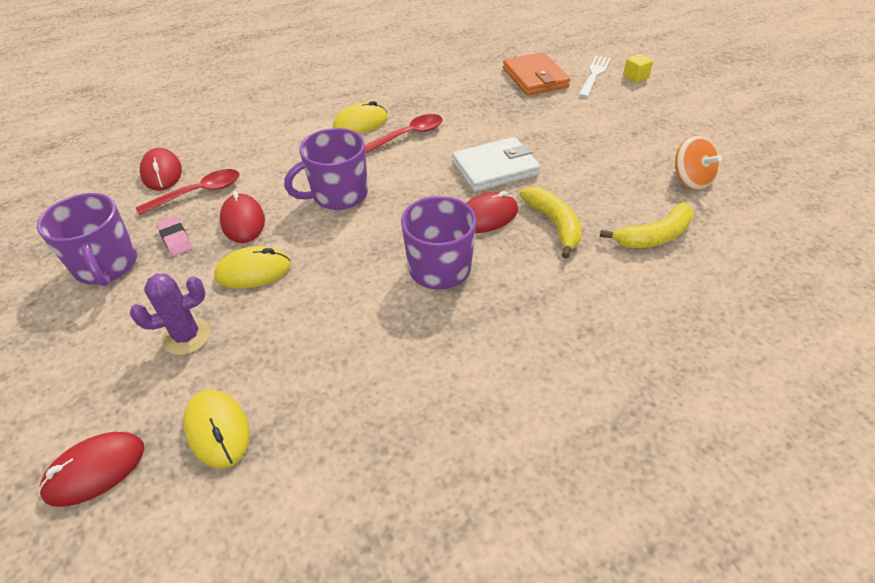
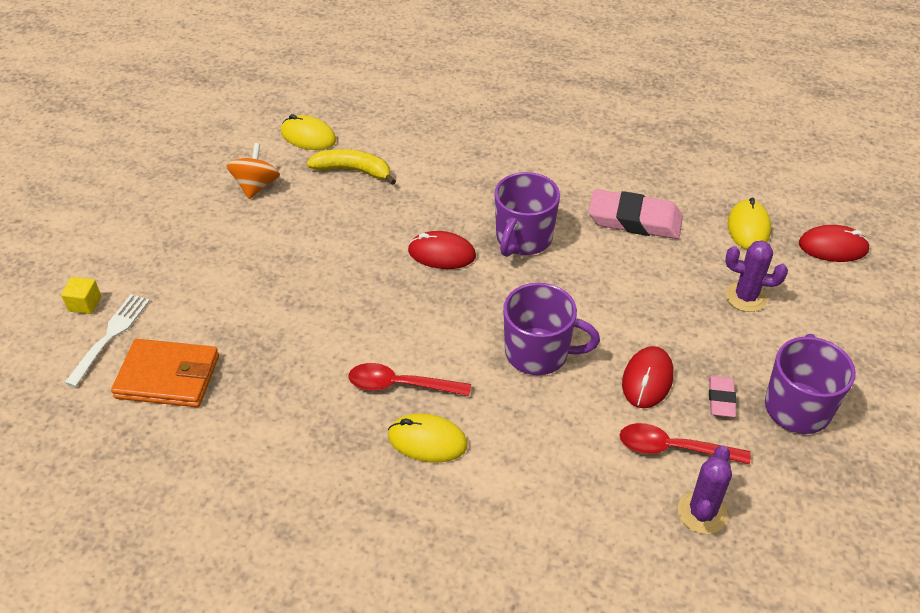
camera: 140 degrees left, 0 degrees up
red mouse [140,148,182,191] -> purple cactus [678,446,732,534]
yellow mouse [214,246,291,288] -> yellow mouse moved to [281,114,336,150]
white wallet [452,137,541,192] -> none
orange wallet [503,52,570,96] -> orange wallet turned 75 degrees clockwise [111,339,219,407]
yellow banana [519,187,582,259] -> none
white fork [579,55,611,98] -> white fork turned 135 degrees clockwise [64,294,150,387]
none -> pink eraser [588,189,683,239]

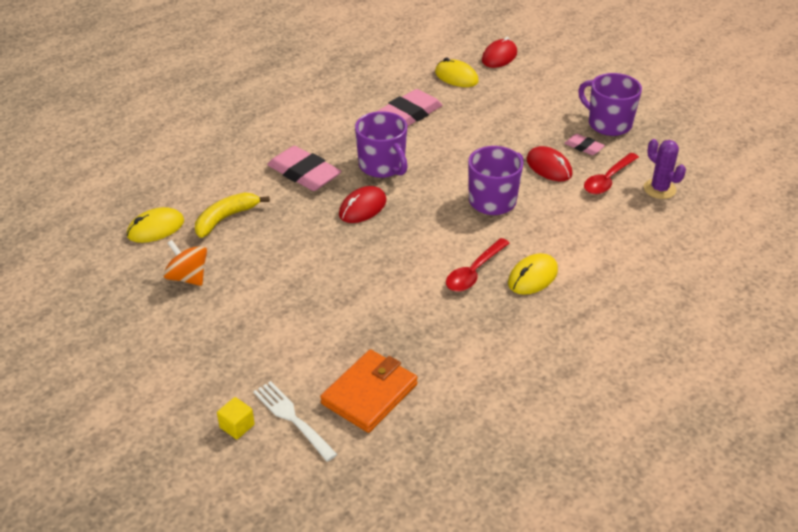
camera: 60 degrees left, 5 degrees down
purple cactus [725,241,788,312] -> none
none -> pink eraser [267,146,341,191]

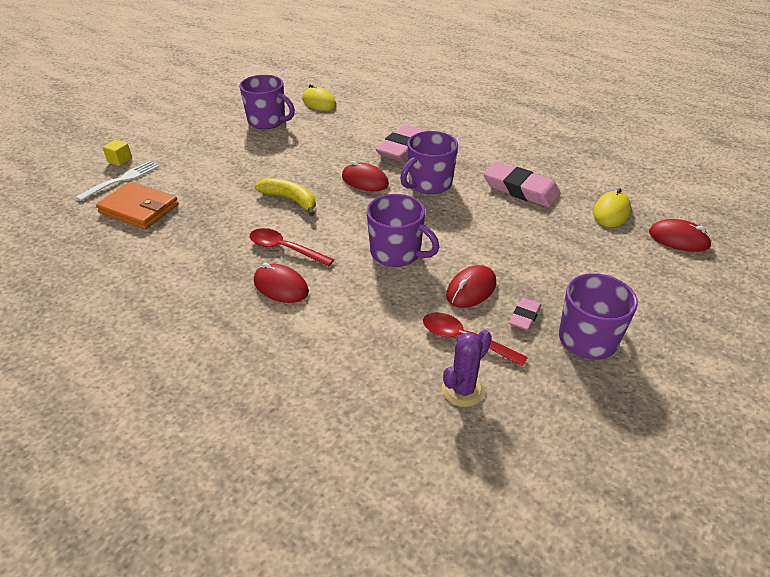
camera: 80 degrees right, 0 degrees up
orange spinning top [163,240,207,286] -> purple mug [239,75,295,129]
yellow banana [195,192,270,238] -> yellow banana moved to [254,178,316,216]
yellow mouse [508,253,558,295] -> red mouse [254,263,309,303]

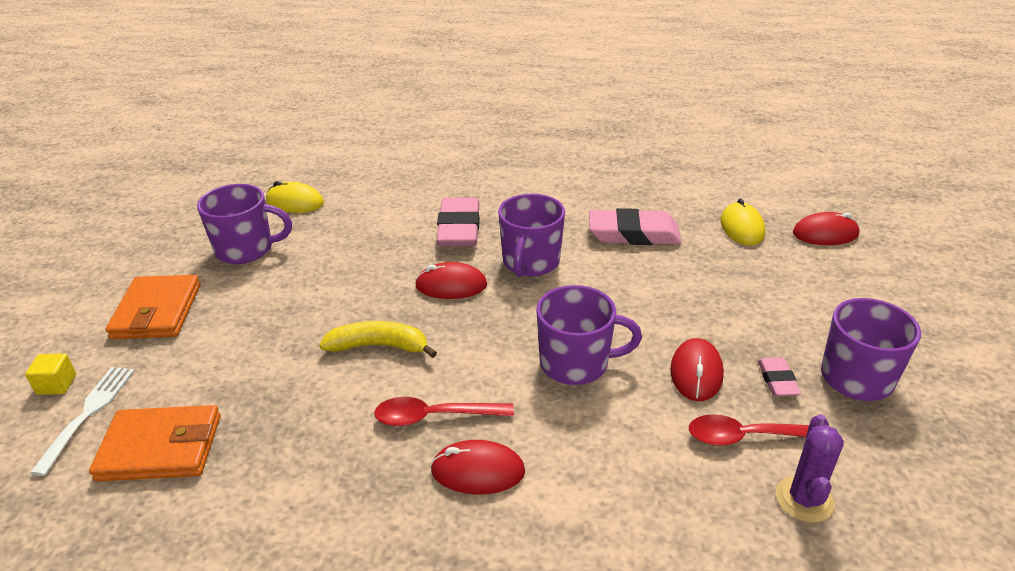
camera: 30 degrees left, 5 degrees down
none -> orange wallet [106,275,201,339]

